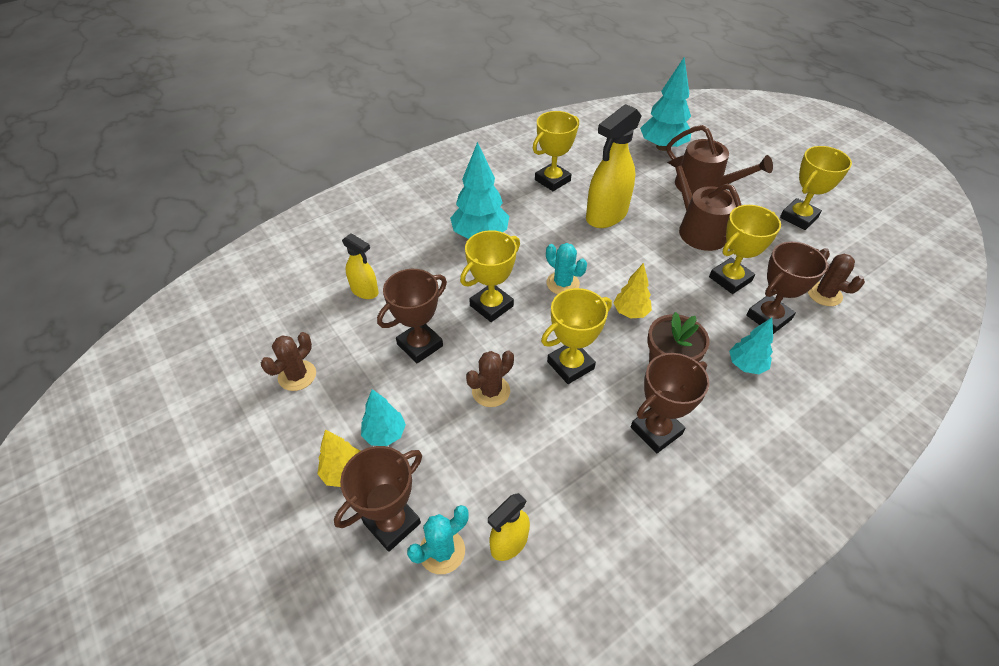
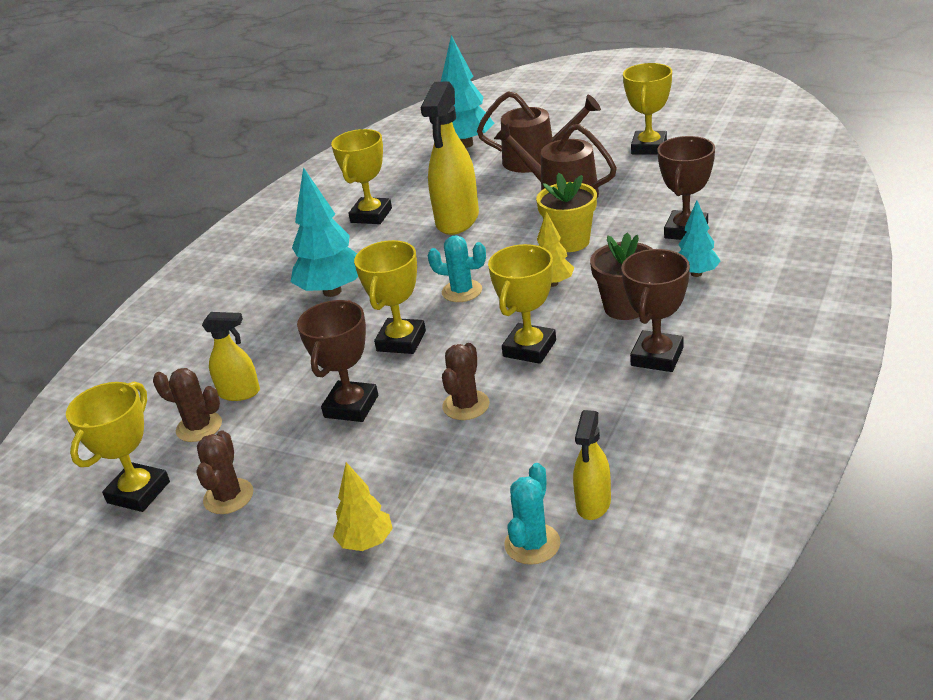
camera: 25 degrees left, 15 degrees down
brown trophy [334,446,422,552] -> none
turquoise tree [361,389,406,446] -> none
yellow trophy [709,205,781,294] -> yellow trophy moved to [66,382,170,512]
brown cactus [808,248,865,306] -> brown cactus moved to [153,368,222,442]
none -> yellow flower pot [536,172,597,252]

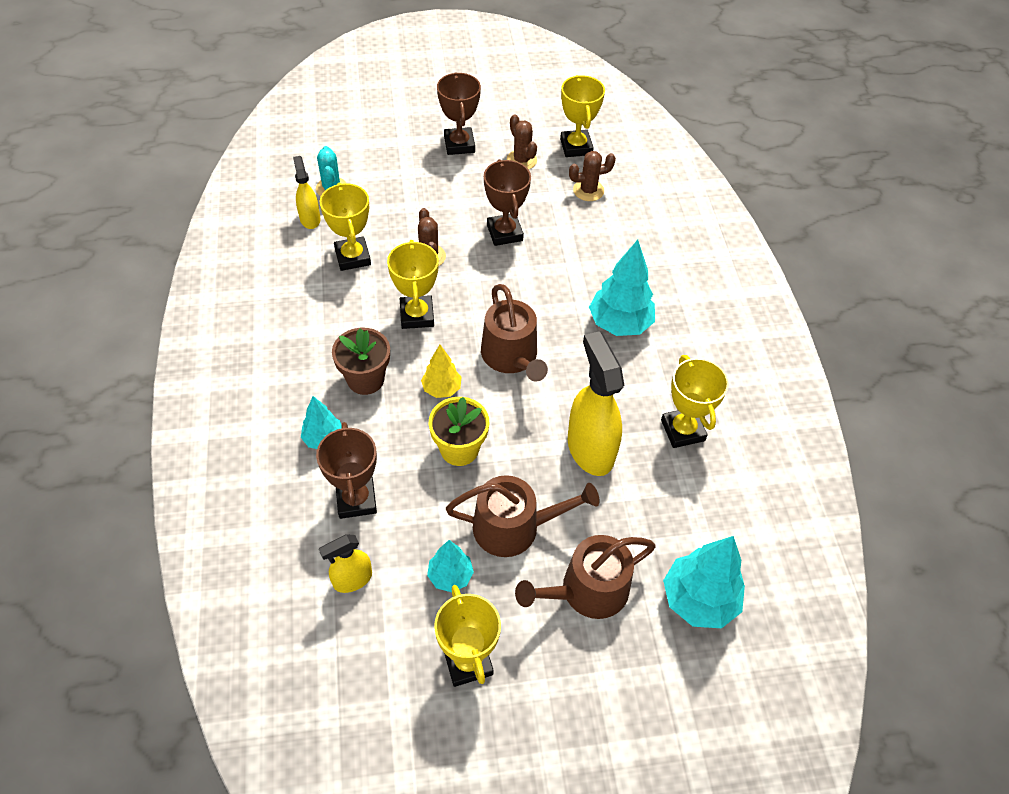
camera: 140 degrees right, 20 degrees up
yellow spray bottle [202,312,260,401] -> yellow spray bottle moved to [319,535,372,593]
yellow tree [333,462,393,551] -> none
yellow trophy [354,240,426,354] -> yellow trophy moved to [320,182,371,271]
turquoise cactus [428,235,486,302] -> brown watering can [481,284,548,382]
brown trophy [621,249,690,372] -> brown trophy moved to [437,72,481,155]
none -> turquoise tree [427,540,474,592]

